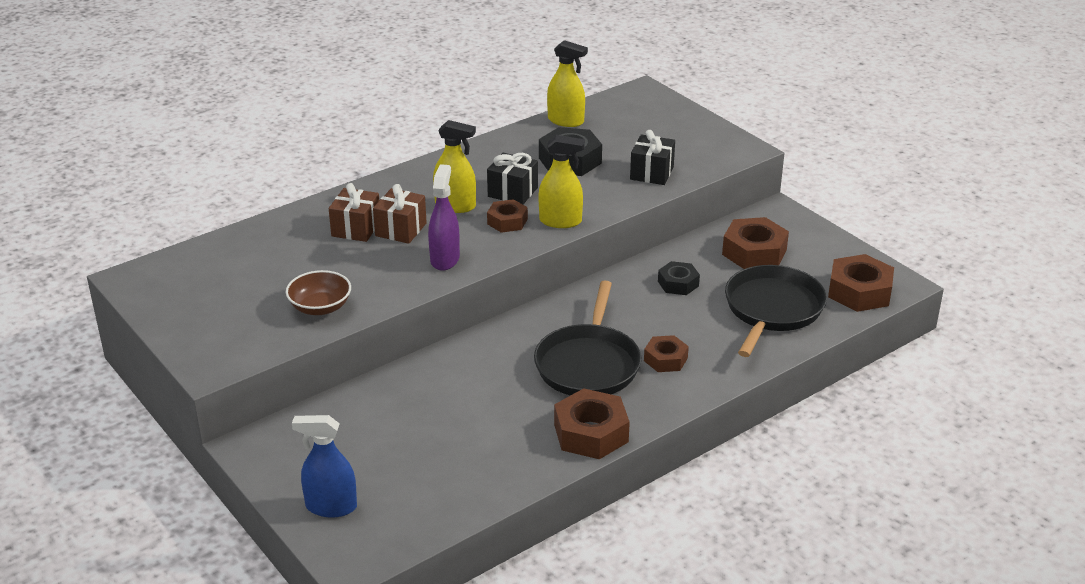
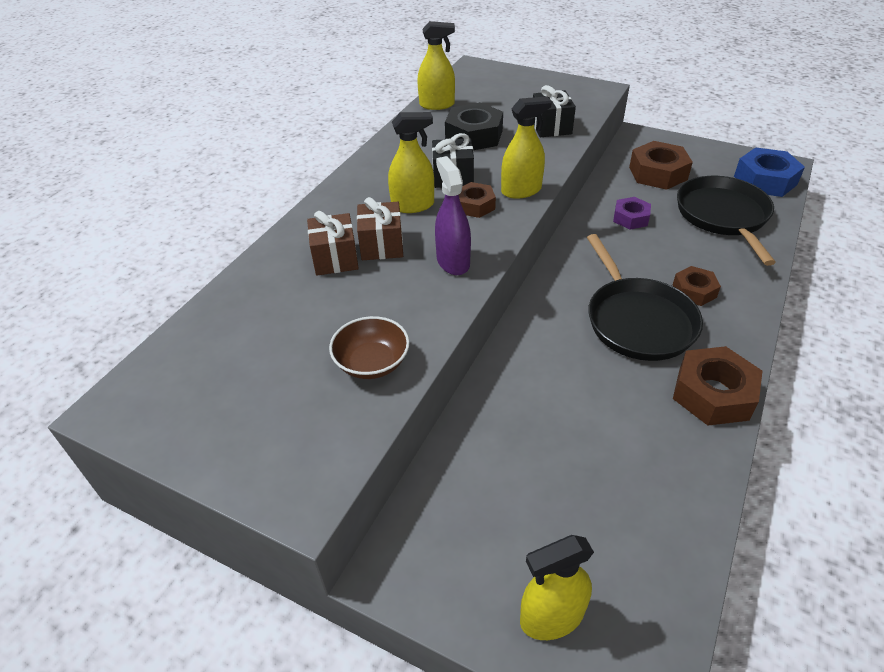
camera: 25 degrees left, 10 degrees up
blue spray bottle [292,415,357,518] -> yellow spray bottle [520,535,594,640]
black nut [658,261,700,295] -> purple nut [613,197,651,230]
brown nut [828,254,894,312] -> blue nut [734,148,805,197]

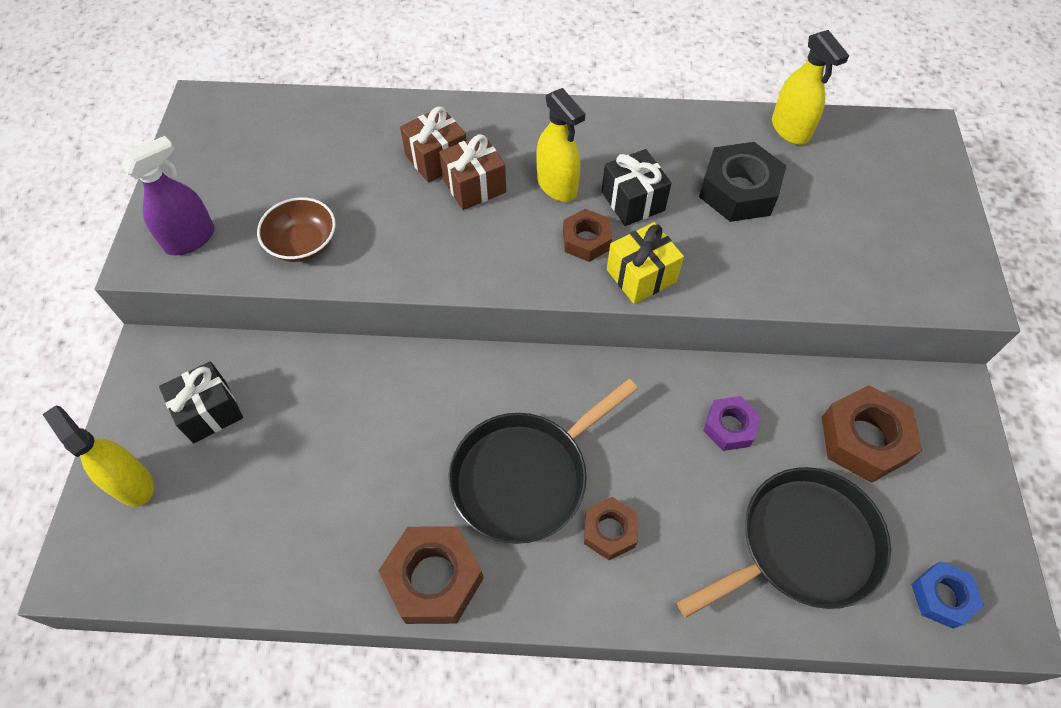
camera: 65 degrees right, 15 degrees up
purple spray bottle [435,156,471,275] -> purple spray bottle moved to [121,136,215,255]
yellow spray bottle [501,96,552,199] -> yellow gift [607,222,684,304]
black gift [533,85,576,137] -> black gift moved to [159,361,243,443]
blue nut [734,148,805,197] -> blue nut [911,561,984,629], size x0.61

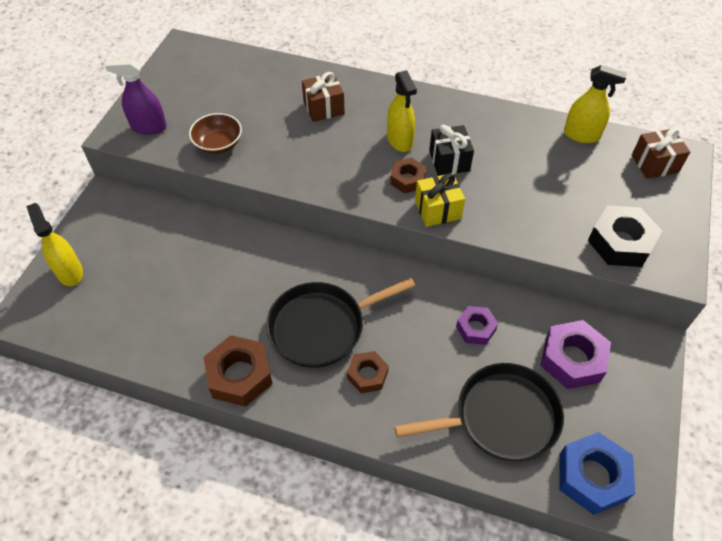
camera: 15 degrees right, 5 degrees down
purple spray bottle [121,136,215,255] -> purple spray bottle turned 150 degrees counterclockwise [105,59,167,135]
black gift [159,361,243,443] -> none
brown gift [439,134,506,210] -> brown gift moved to [632,128,690,179]
black nut [699,142,786,222] -> black nut moved to [588,205,662,267]
yellow spray bottle [772,30,849,145] -> yellow spray bottle turned 60 degrees counterclockwise [564,65,627,143]
brown nut [822,385,922,483] -> purple nut [540,320,611,389]
blue nut [911,561,984,629] -> blue nut [560,432,635,515], size x1.65

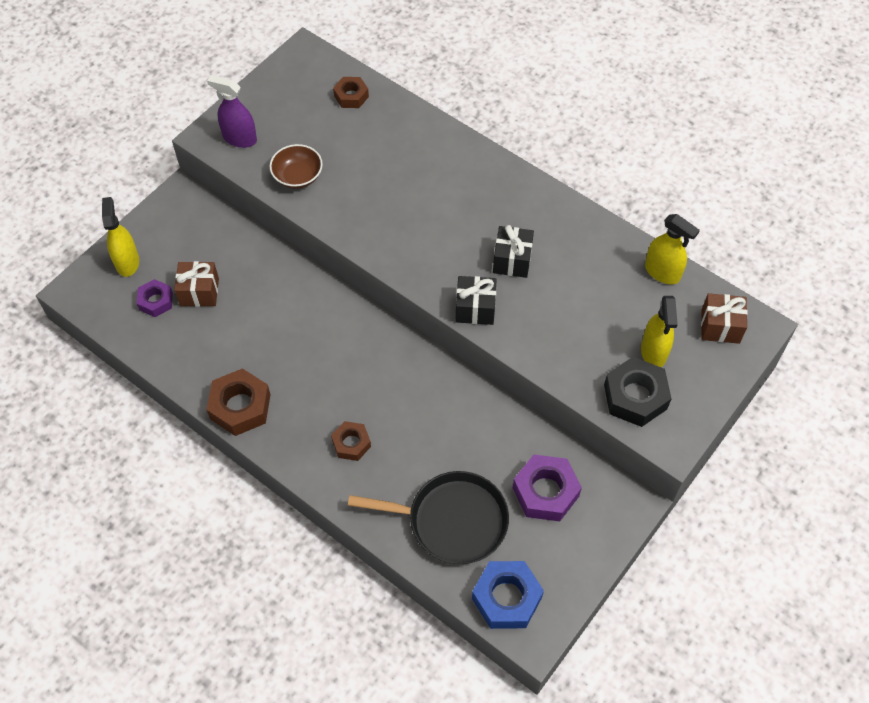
camera: 20 degrees right, 5 degrees up
black pan [266,278,415,368] -> none
brown gift [302,72,345,122] -> brown gift moved to [174,261,219,307]
yellow spray bottle [387,70,417,152] -> yellow spray bottle moved to [641,296,678,367]
brown nut [390,158,426,194] -> brown nut moved to [333,77,369,108]
yellow gift [415,173,465,227] -> black gift [455,276,497,325]
purple nut [456,306,498,345] -> purple nut moved to [137,279,173,317]

